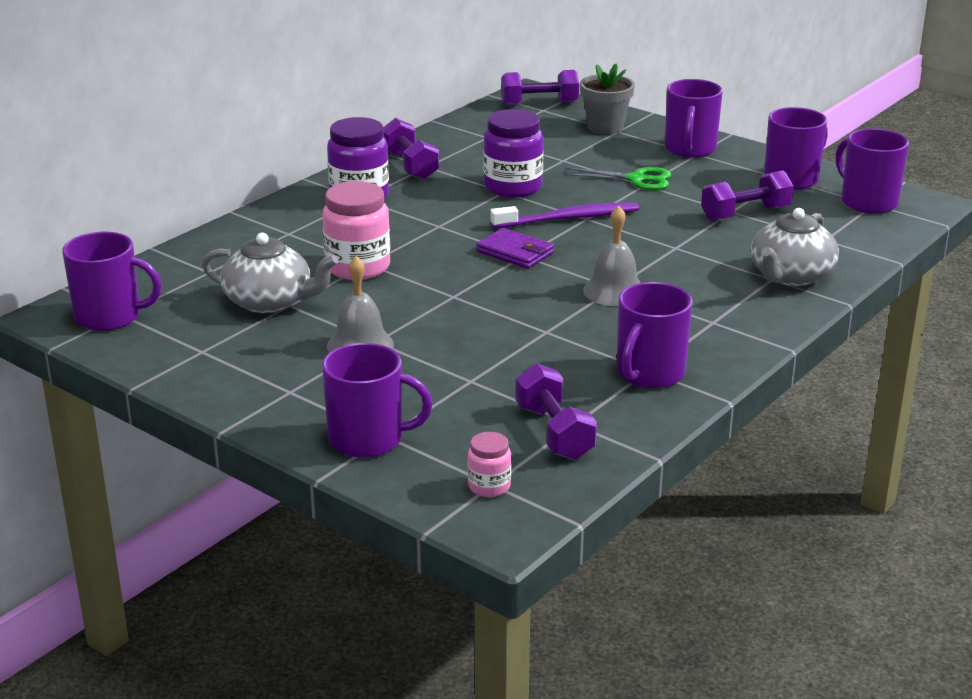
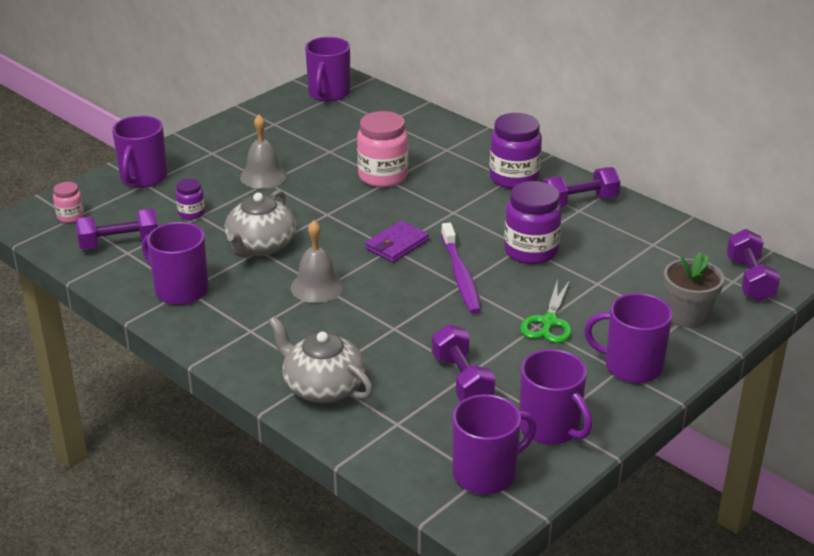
camera: 95 degrees right, 5 degrees up
grey teapot [202,233,338,313] -> grey teapot moved to [225,190,296,257]
none -> purple jar [176,179,205,220]

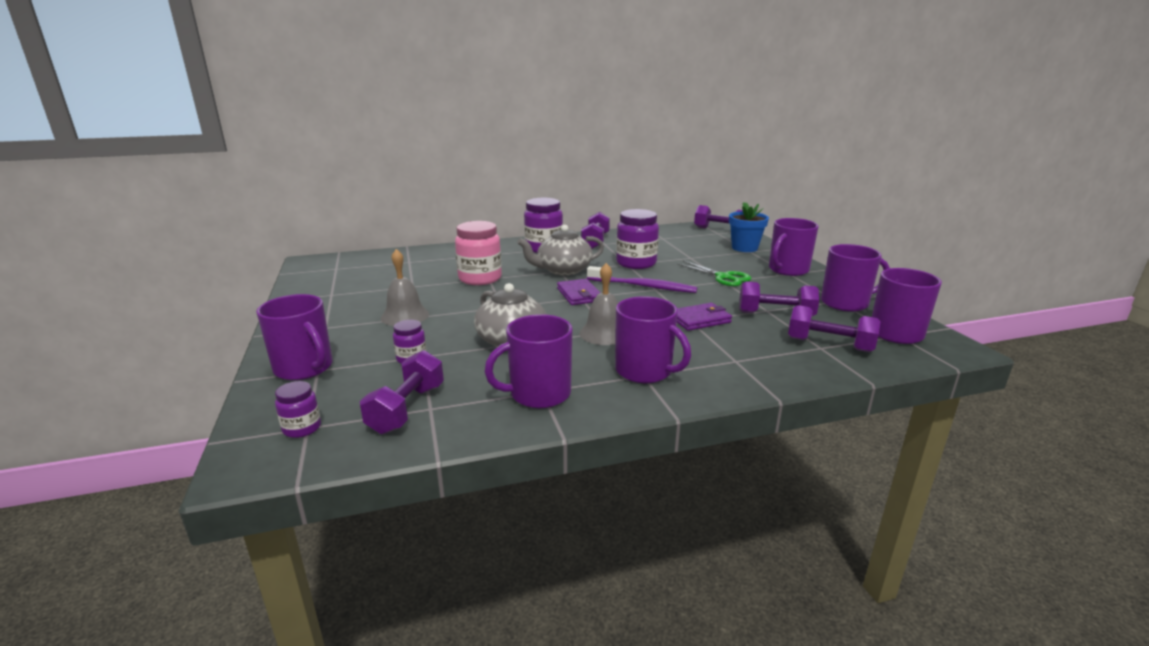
camera: 60 degrees left, 10 degrees down
pink jar [53,182,84,223] -> purple jar [275,381,321,438]
grey teapot [268,316,373,403] -> grey teapot moved to [517,225,604,276]
purple mug [305,37,350,102] -> purple mug moved to [615,296,691,383]
grey flower pot [663,252,724,328] -> blue flower pot [729,202,769,252]
none -> purple wallet [677,303,732,331]
none -> purple dumbbell [788,305,881,352]

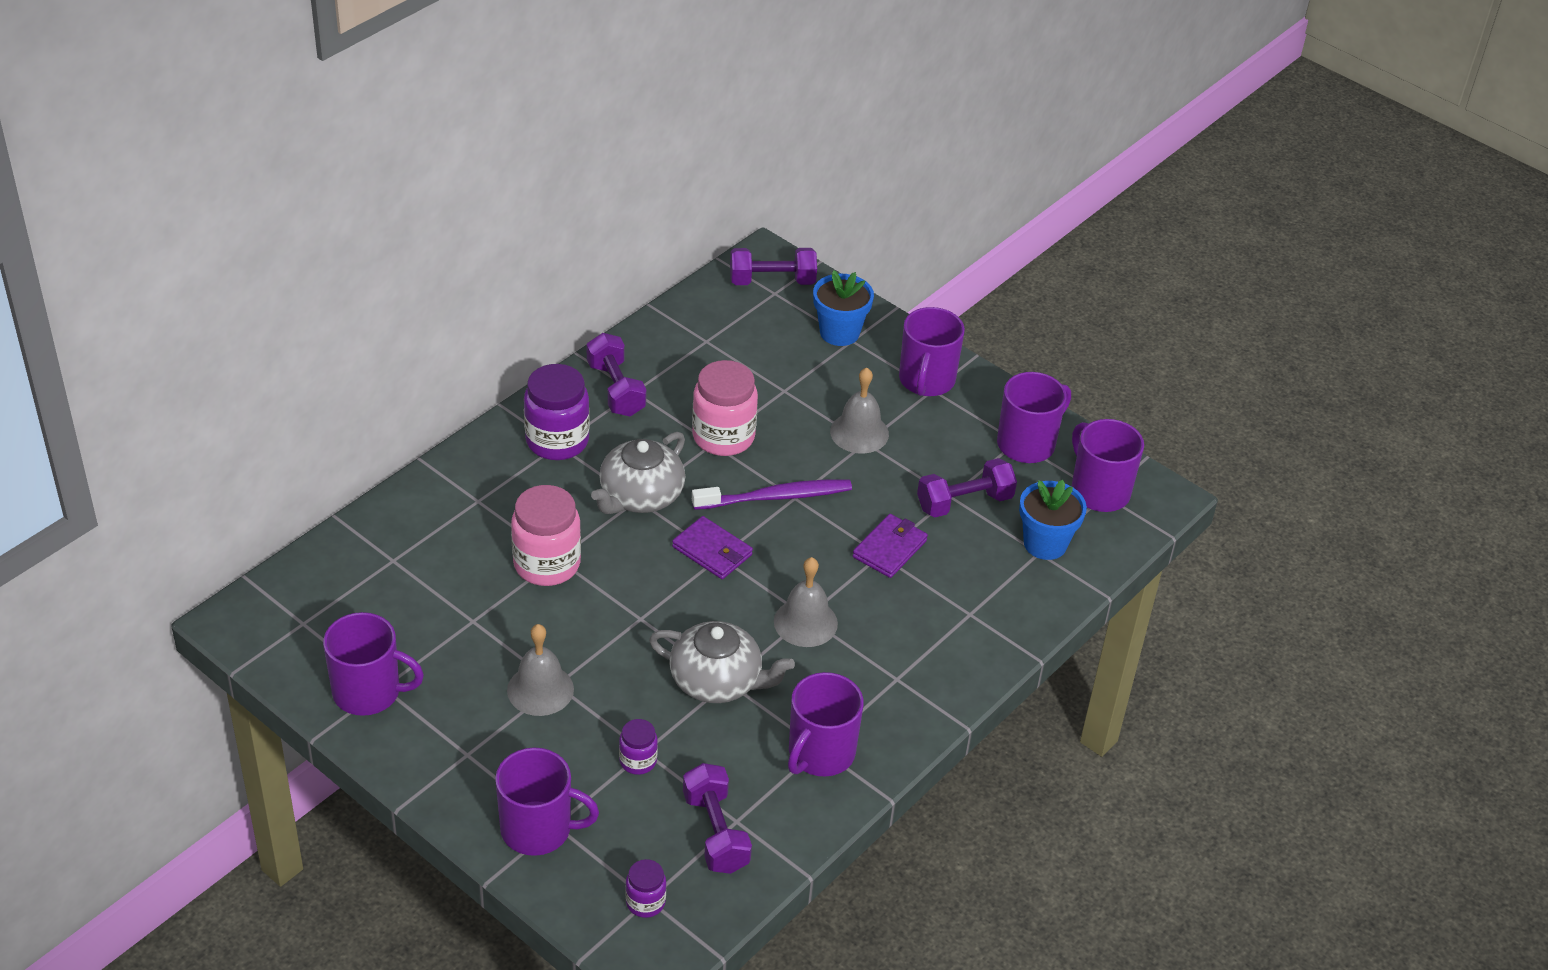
camera: 35 degrees left, 20 degrees up
purple mug [615,296,691,383] -> purple mug moved to [323,612,424,716]
purple jar [616,209,659,269] -> pink jar [692,360,758,456]
green scissors [677,261,751,286] -> grey bell [830,367,889,454]
purple dumbbell [788,305,881,352] -> blue flower pot [1019,480,1087,560]

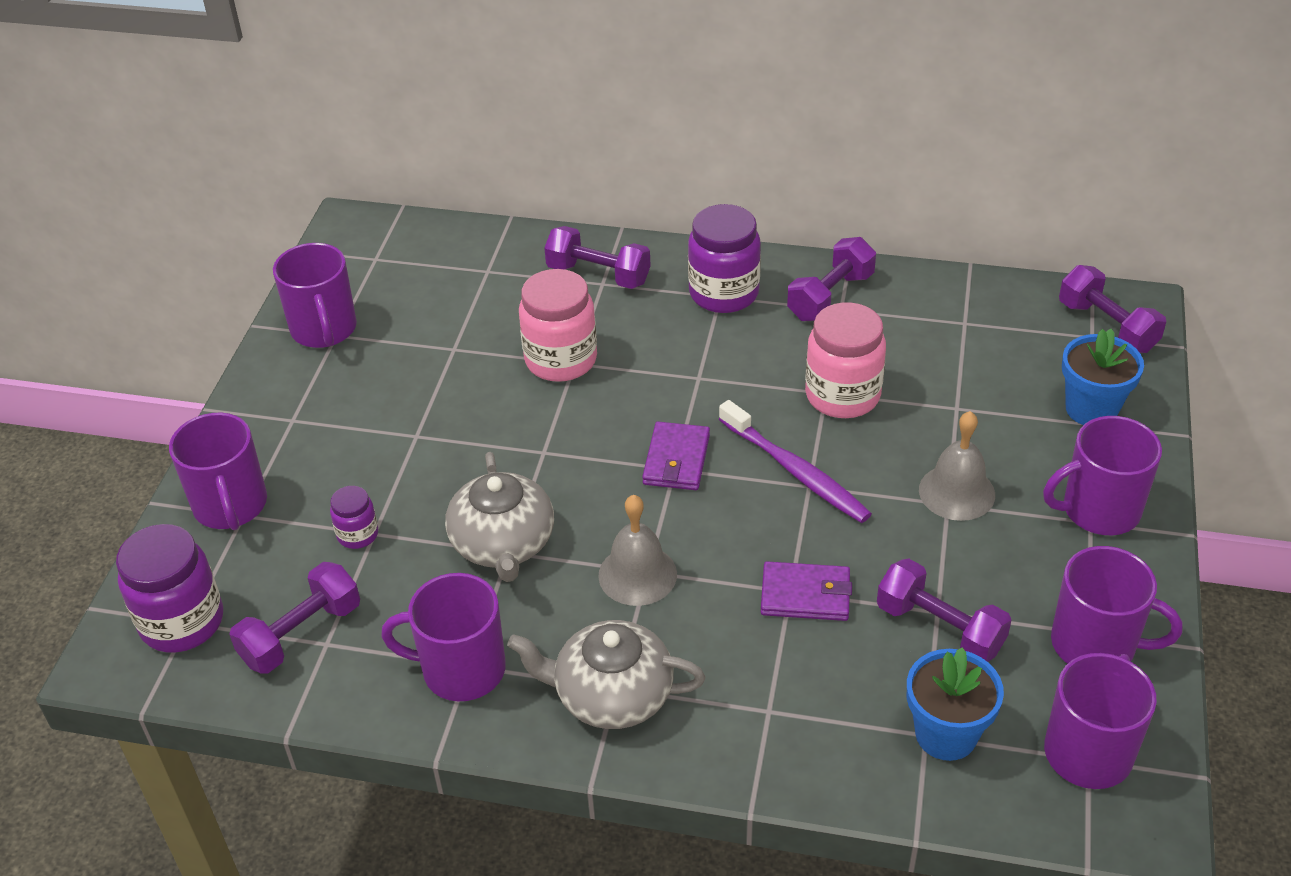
camera: 65 degrees right, 0 degrees up
grey bell [507,624,574,716] -> none
grey teapot [591,432,685,514] -> grey teapot moved to [507,620,705,729]
purple jar [625,859,666,918] -> purple jar [116,524,223,653], size x1.92
none -> purple dumbbell [544,226,651,289]

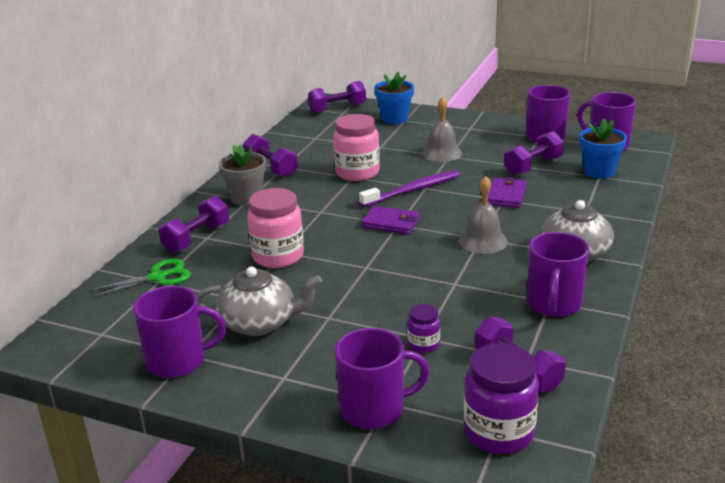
camera: 80 degrees left, 15 degrees down
grey teapot [445,452,554,582] -> grey teapot moved to [196,266,322,336]
purple jar [688,204,761,313] -> grey flower pot [219,144,266,206]
purple mug [1043,416,1162,535] -> none
none -> green scissors [87,259,191,298]

